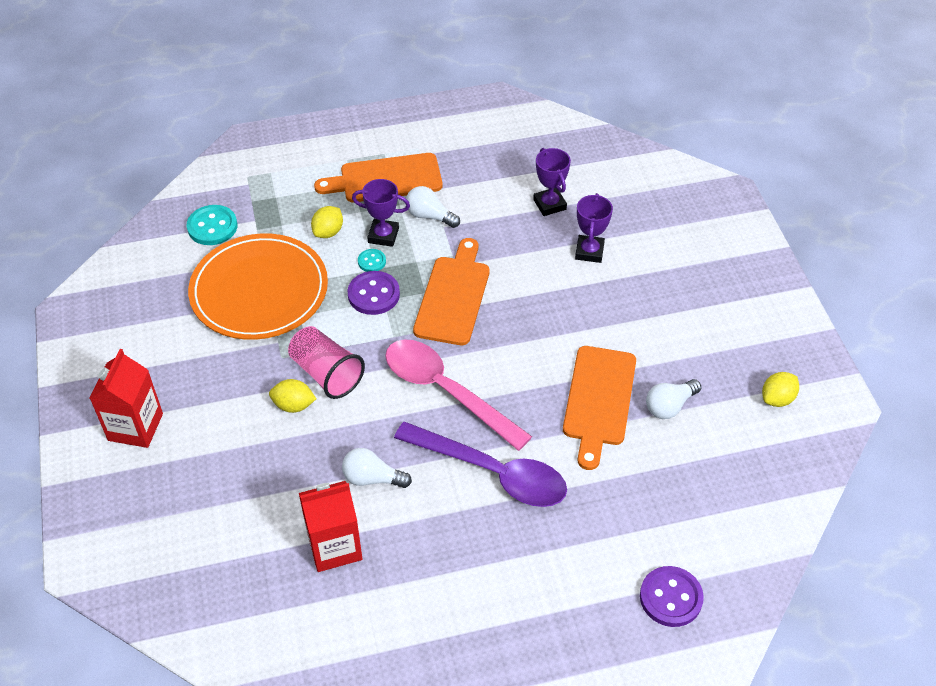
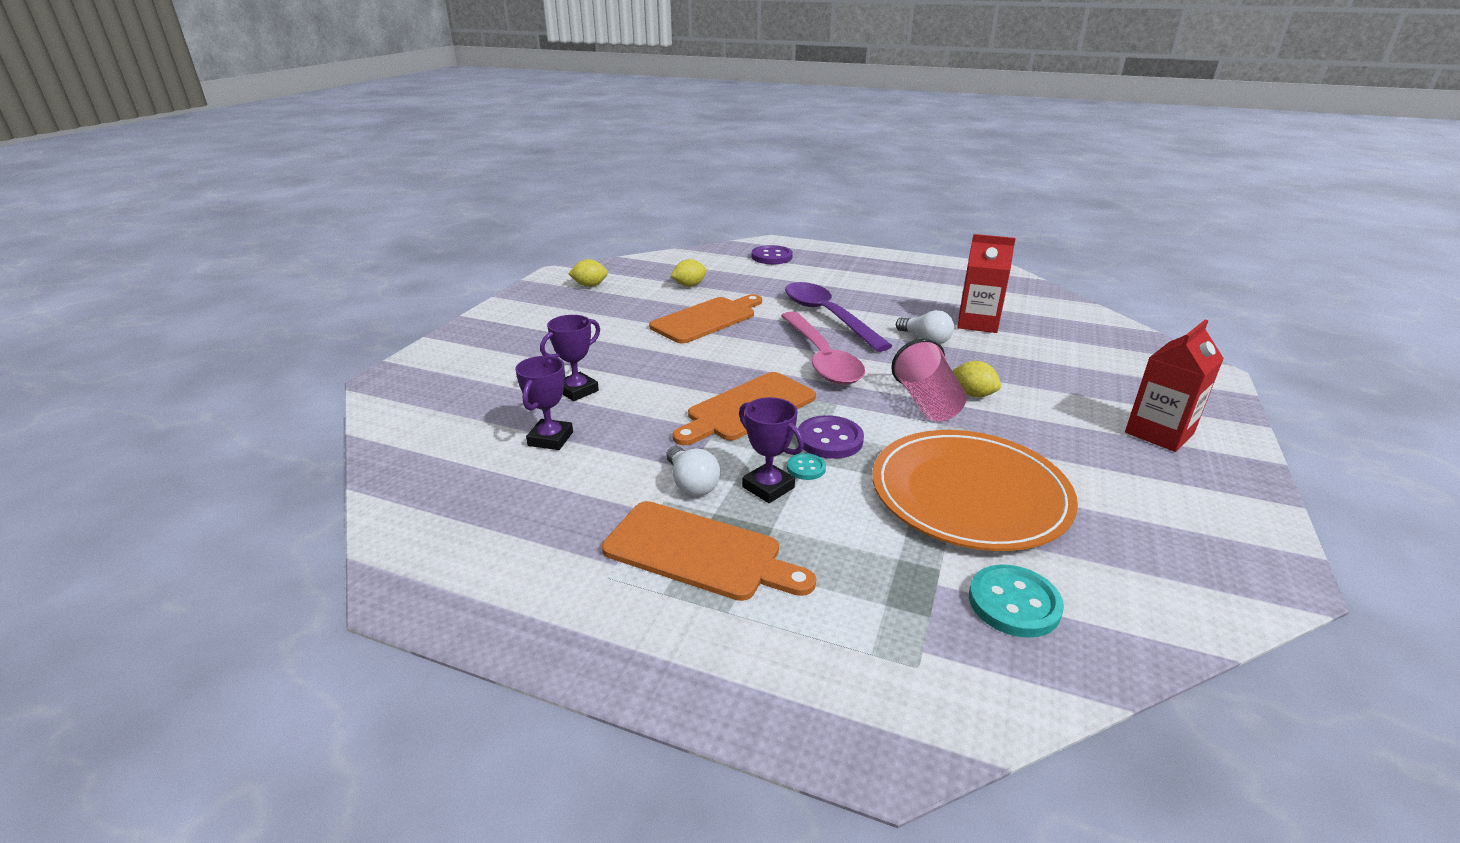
camera: 145 degrees left, 20 degrees down
yellow lemon [311,206,343,238] -> yellow lemon moved to [671,259,707,287]
white light bulb [646,379,701,419] -> none

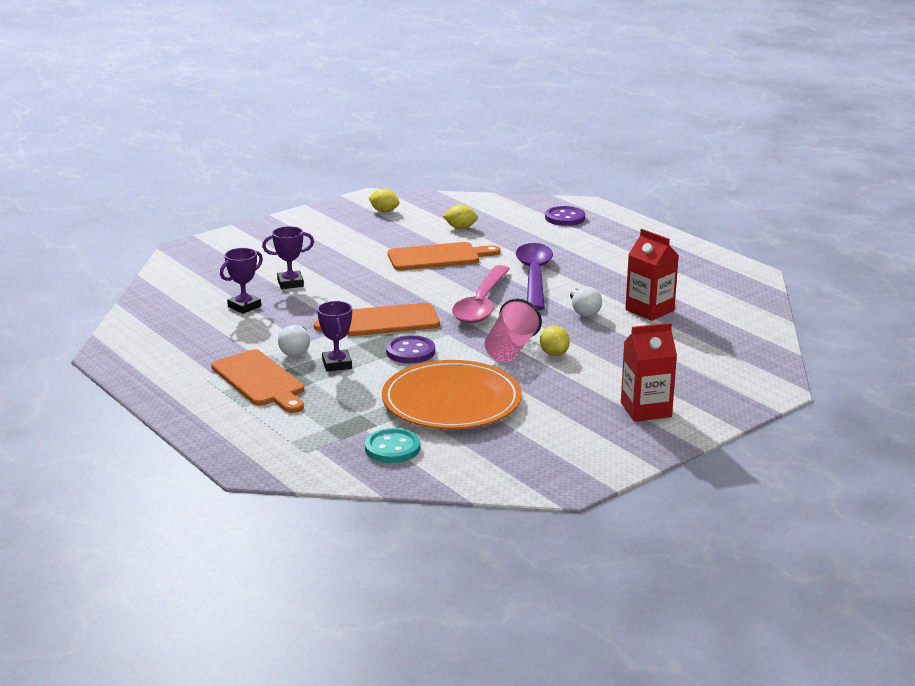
camera: 30 degrees right, 5 degrees down
turquoise button [787,453,826,480] -> none

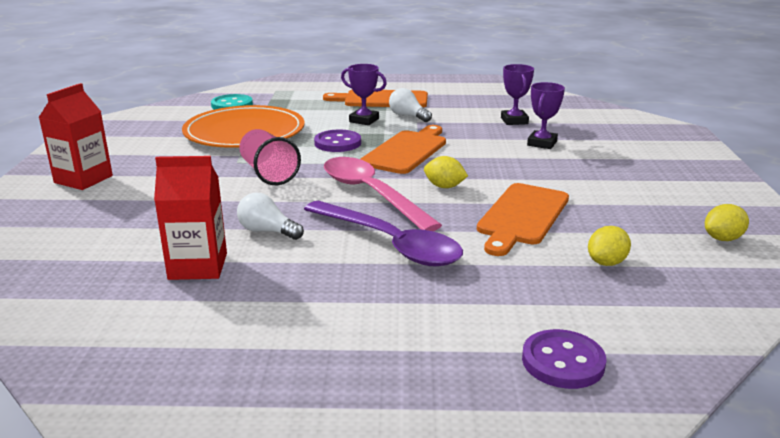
camera: 130 degrees right, 0 degrees up
yellow lemon [540,326,570,356] -> yellow lemon moved to [424,156,468,188]

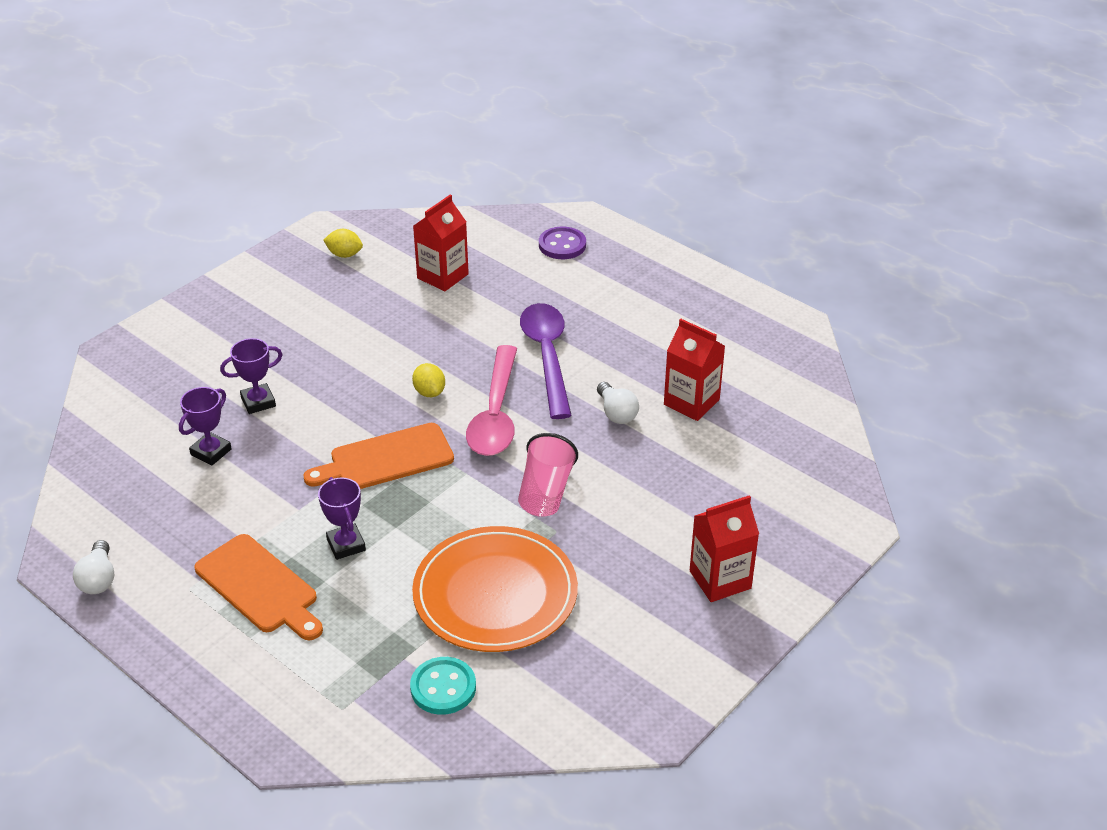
camera: 140 degrees left, 15 degrees up
purple button [314,130,361,152] -> none
white light bulb [389,88,432,122] -> white light bulb moved to [73,540,114,594]
orange cutting board [477,183,569,256] -> none
yellow lemon [588,226,631,266] -> red carton [413,195,469,291]

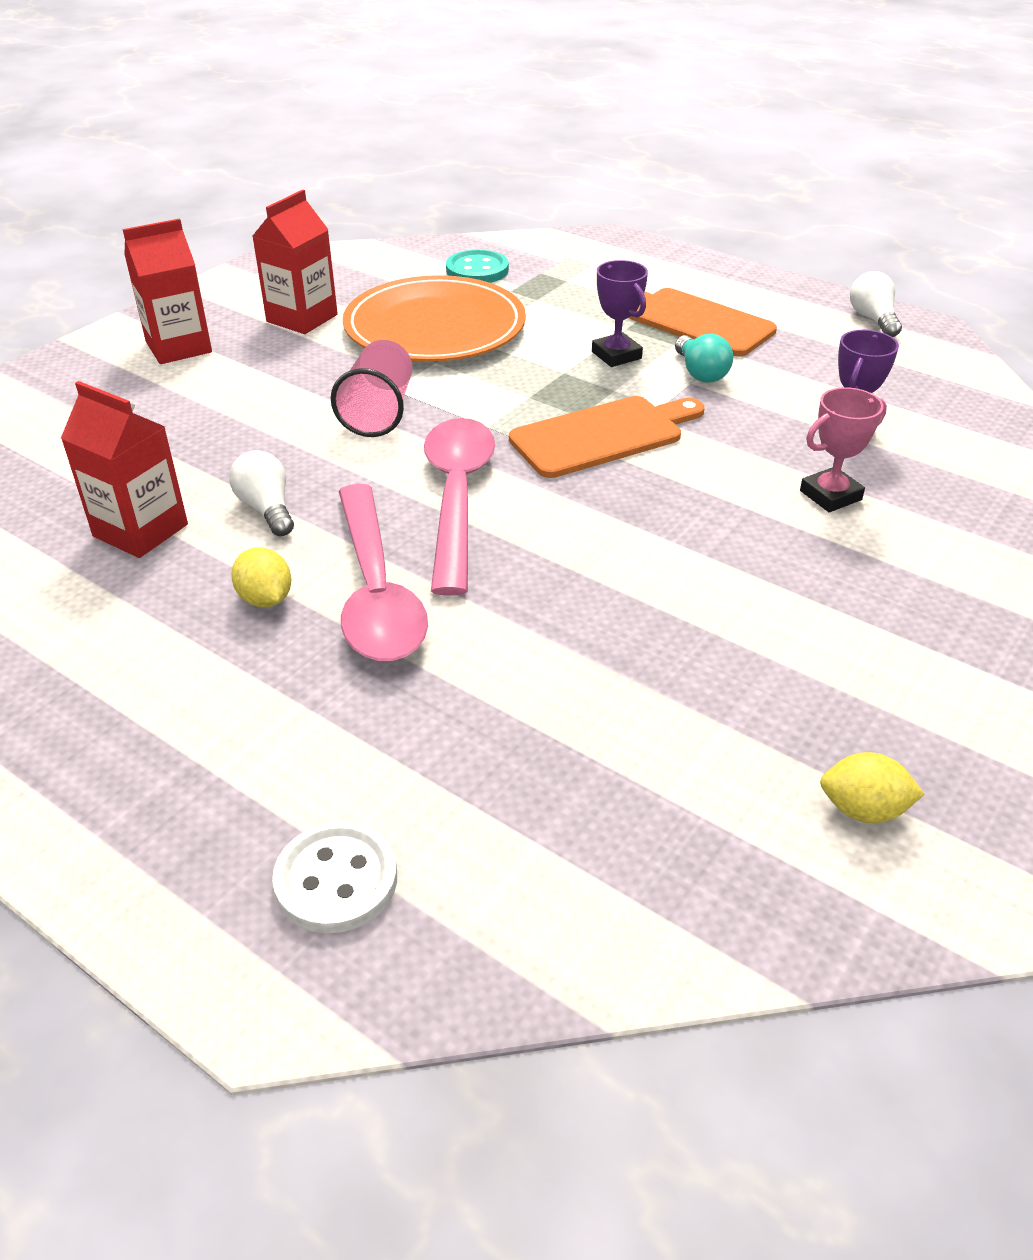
camera: 175 degrees right, 0 degrees up
purple trophy [220,338,283,414] -> pink trophy [800,387,887,512]
yellow lemon [412,363,445,397] -> yellow lemon moved to [231,547,291,608]
red carton [413,195,469,291] -> red carton moved to [252,190,338,334]
purple spoon [520,303,572,419] -> pink spoon [339,484,428,661]
purple button [539,227,586,259] -> white button [272,822,397,933]
none -> turquoise light bulb [675,334,733,383]

